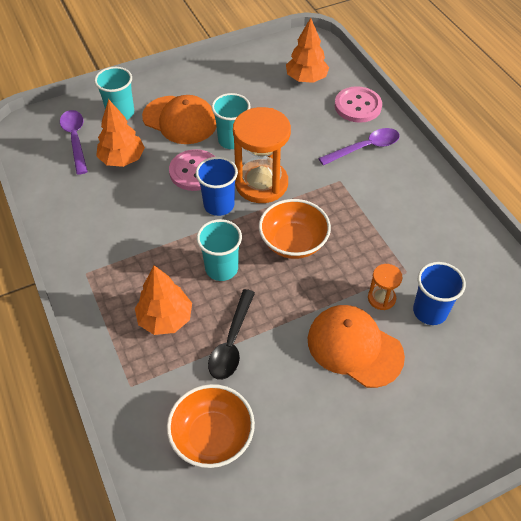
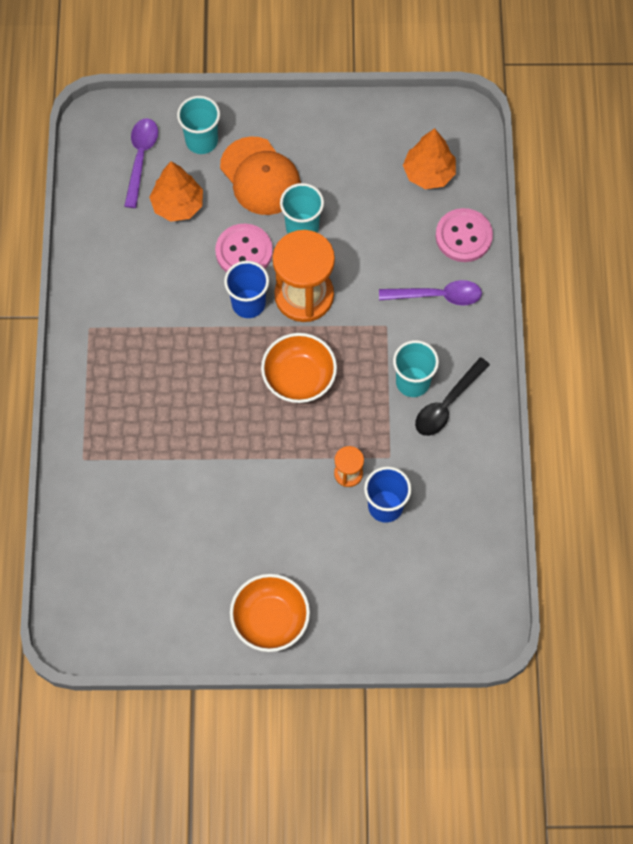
camera: 25 degrees right, 15 degrees up
orange tree [135,265,192,335] -> none
orange bowl [167,384,255,468] -> orange bowl moved to [230,574,310,652]
turquoise cup [197,219,242,281] -> turquoise cup moved to [393,340,439,397]
black spoon [208,289,255,380] -> black spoon moved to [415,357,490,436]
orange cap [308,305,405,388] -> none

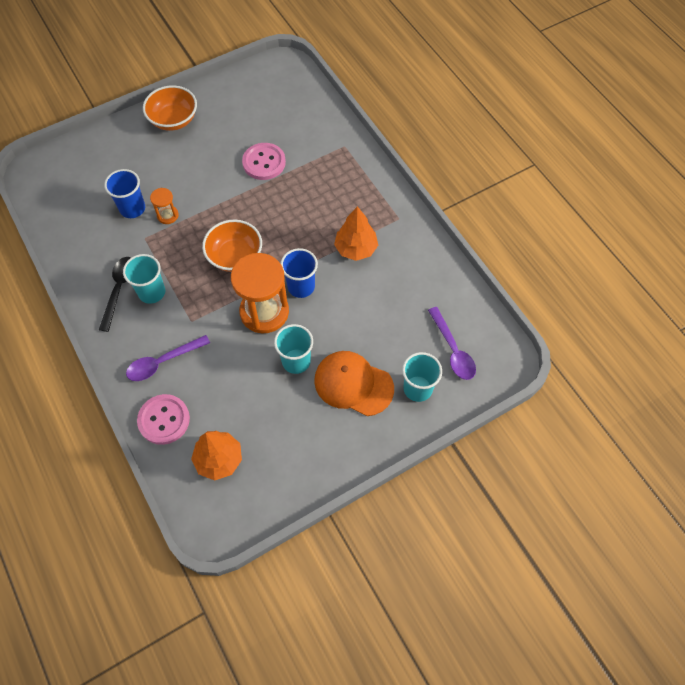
camera: 150 degrees right, 5 degrees down
orange tree [149,161,203,222] -> orange tree moved to [334,206,378,261]
pink button [215,224,273,272] -> pink button moved to [242,143,286,180]

